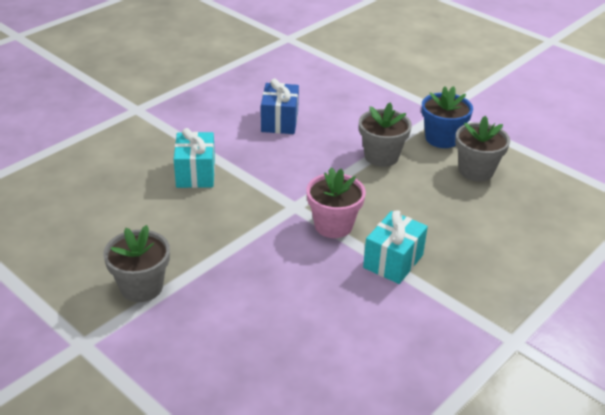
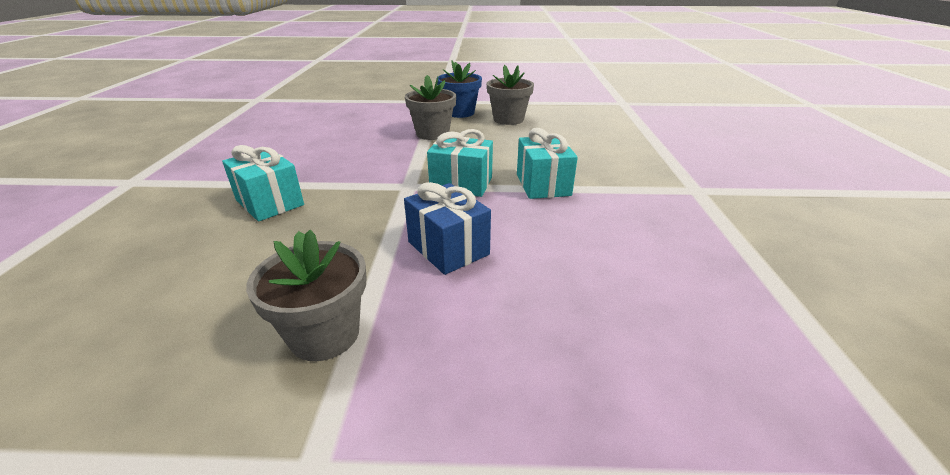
camera: 40 degrees left, 5 degrees down
blue gift [261,79,299,134] -> blue gift moved to [404,182,491,275]
pink flower pot [307,167,366,238] -> turquoise gift [427,129,493,197]

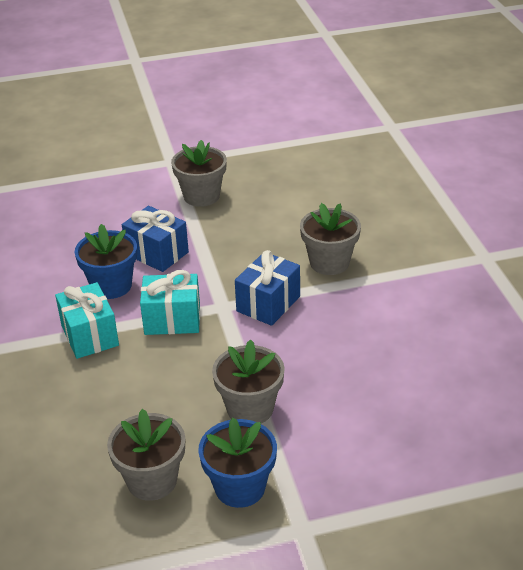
camera: 165 degrees right, 5 degrees up
turquoise gift [222,145,304,221] -> grey flower pot [300,203,361,275]
none -> blue flower pot [74,224,137,299]
none -> blue gift [235,250,300,326]

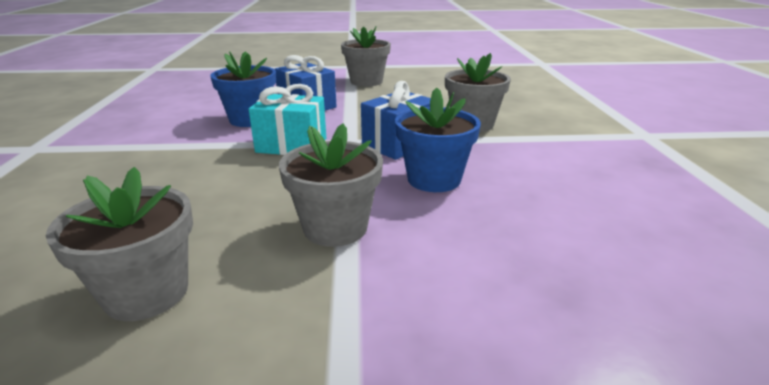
camera: 10 degrees right, 10 degrees down
turquoise gift [55,282,119,359] -> none
blue flower pot [198,418,277,508] -> blue flower pot moved to [395,87,481,192]

